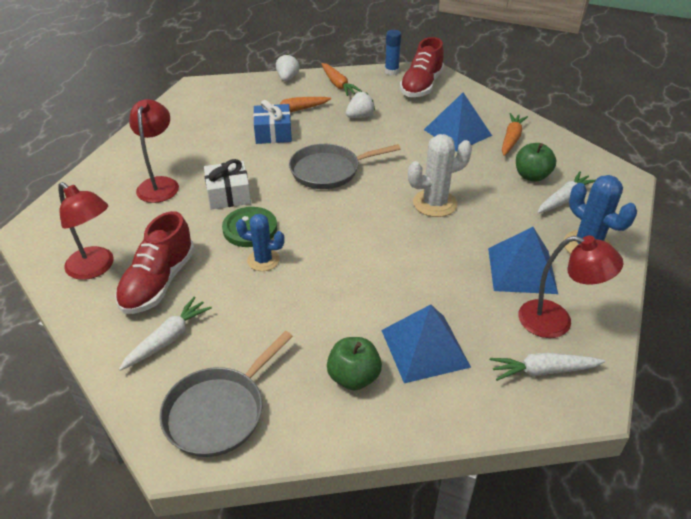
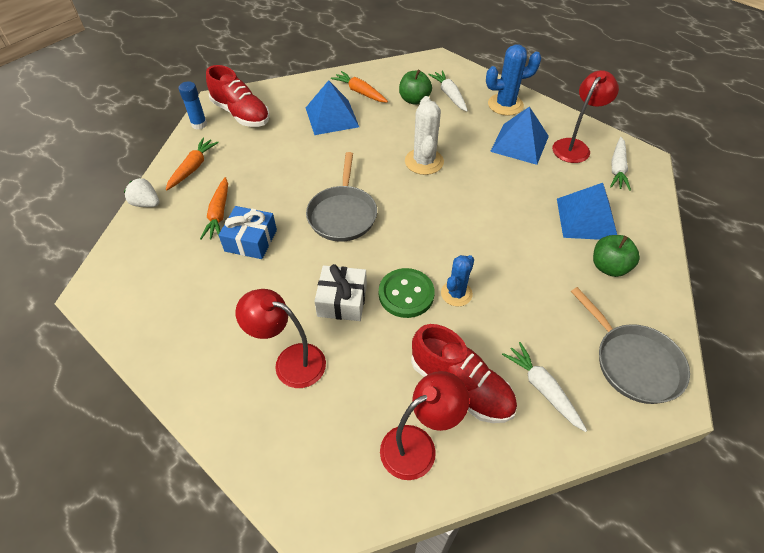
camera: 70 degrees left, 10 degrees up
orange carrot [321,63,362,96] -> orange carrot turned 60 degrees counterclockwise [166,138,219,190]
white strawberry [346,92,375,118] -> none

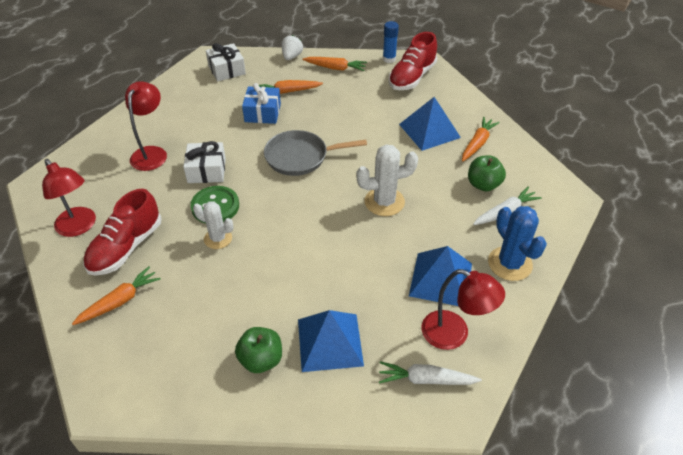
camera: 80 degrees right, 5 degrees down
blue cactus [441,255,474,307] -> white cactus [193,201,233,249]
white carrot [502,342,587,432] -> orange carrot [72,266,161,325]
grey pan [571,287,690,404] -> none
none -> white gift [206,43,246,81]

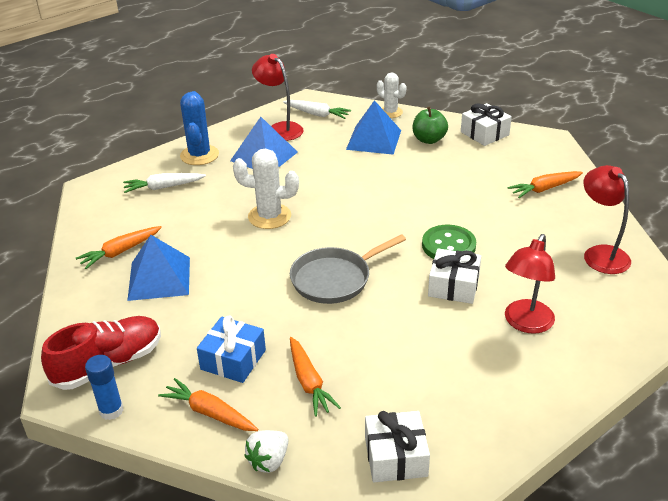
camera: 160 degrees left, 10 degrees down
red shoe [83,189,162,276] -> none
white cactus [193,201,233,249] -> white cactus moved to [377,73,406,118]
blue gift [242,83,281,124] -> blue gift moved to [197,315,266,383]
orange carrot [259,80,323,94] -> orange carrot turned 60 degrees clockwise [290,337,341,417]
grey pan [264,130,367,176] -> grey pan turned 135 degrees clockwise [290,234,406,304]
green apple [468,156,506,191] -> none
none -> white gift [461,103,512,146]

